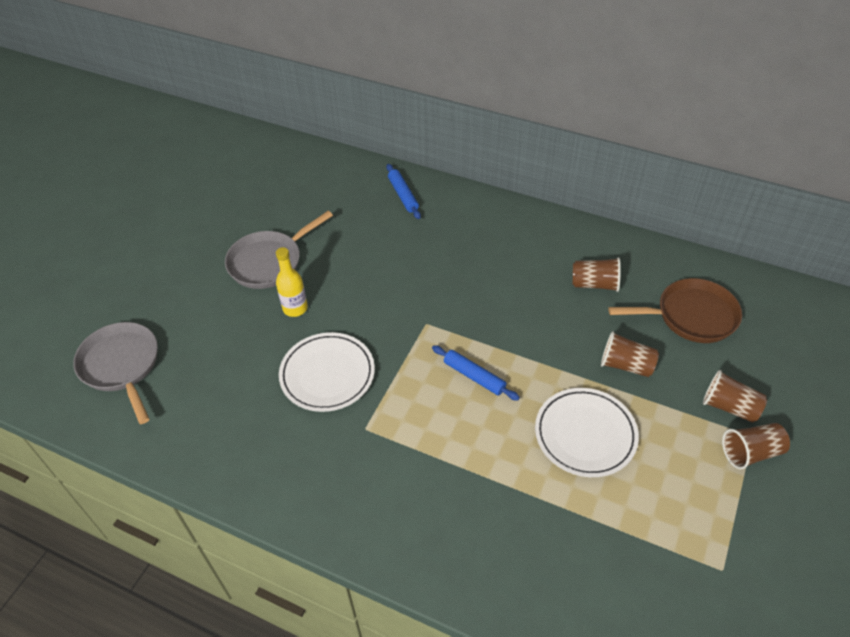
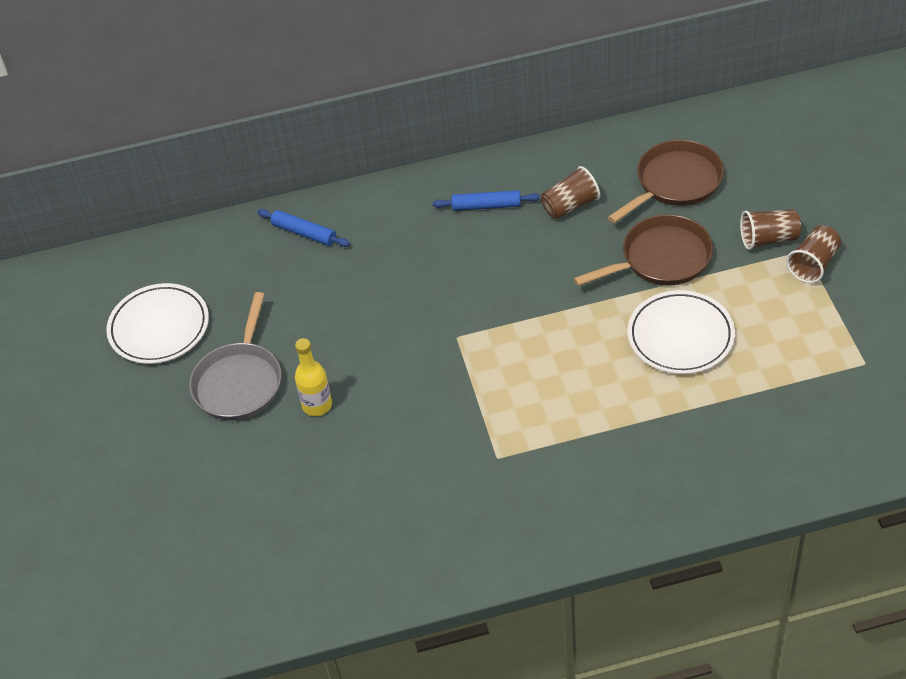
camera: 35 degrees left, 0 degrees up
grey pan [73,322,158,424] -> none
white plate [279,332,375,412] -> white plate moved to [106,283,209,364]
blue rolling pin [432,345,520,401] -> blue rolling pin moved to [433,190,540,211]
brown cup [601,331,659,377] -> brown pan [573,214,713,286]

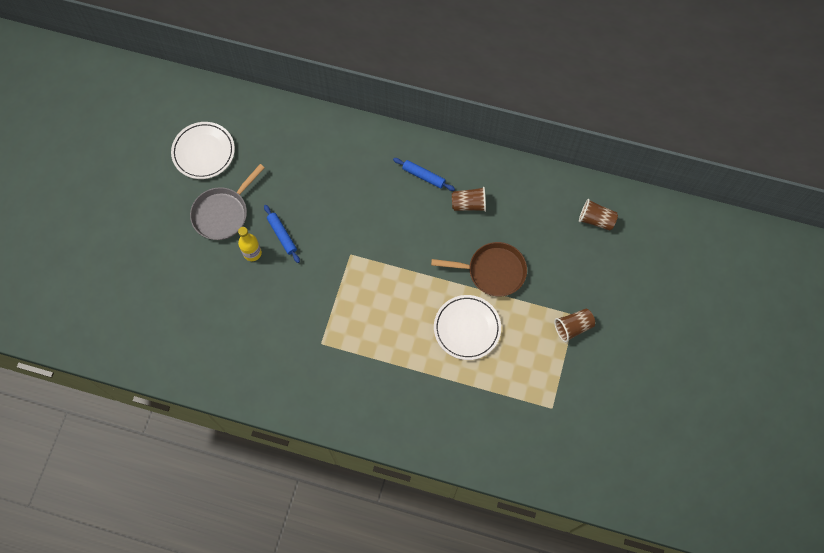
camera: 25 degrees right, 20 degrees up
blue rolling pin [258,209,350,247] -> blue rolling pin moved to [264,205,300,263]
brown pan [608,140,724,223] -> none
brown cup [740,209,801,250] -> brown cup moved to [579,199,618,231]

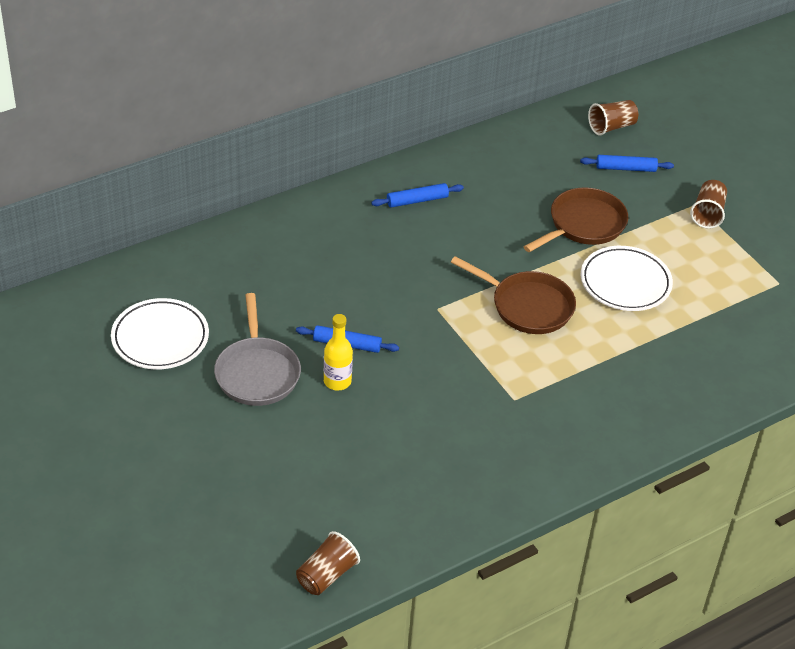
camera: 50 degrees left, 25 degrees down
brown cup [452,187,486,212] -> brown cup moved to [296,531,360,595]
none -> brown pan [451,256,576,334]
none -> blue rolling pin [580,155,674,172]

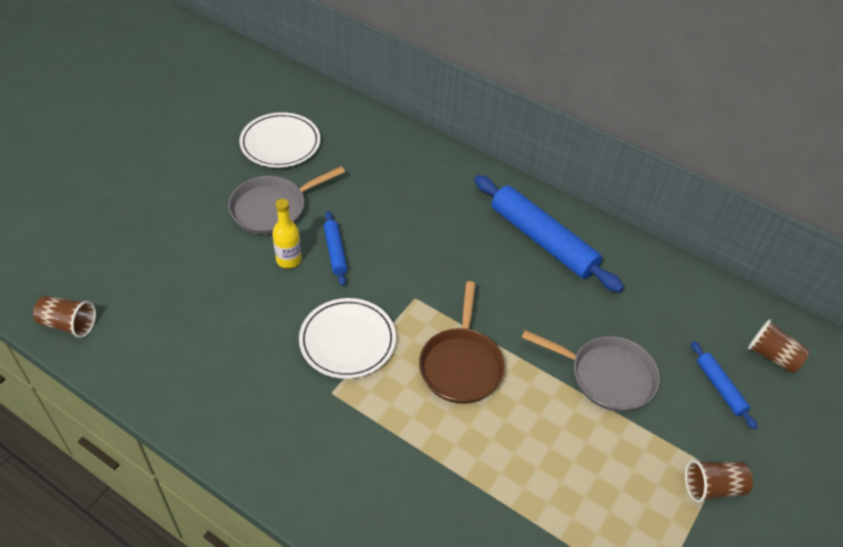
camera: 65 degrees right, 5 degrees up
blue rolling pin [371,183,464,208] -> blue rolling pin [474,175,624,293], size x2.05
brown pan [524,187,628,252] -> grey pan [522,330,660,412]
white plate [581,246,673,311] -> white plate moved to [299,298,396,379]

